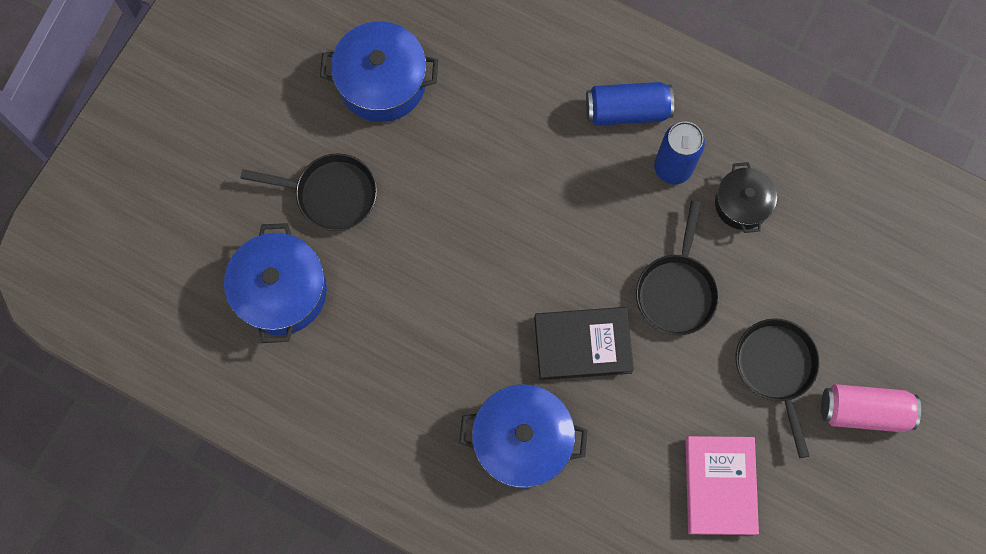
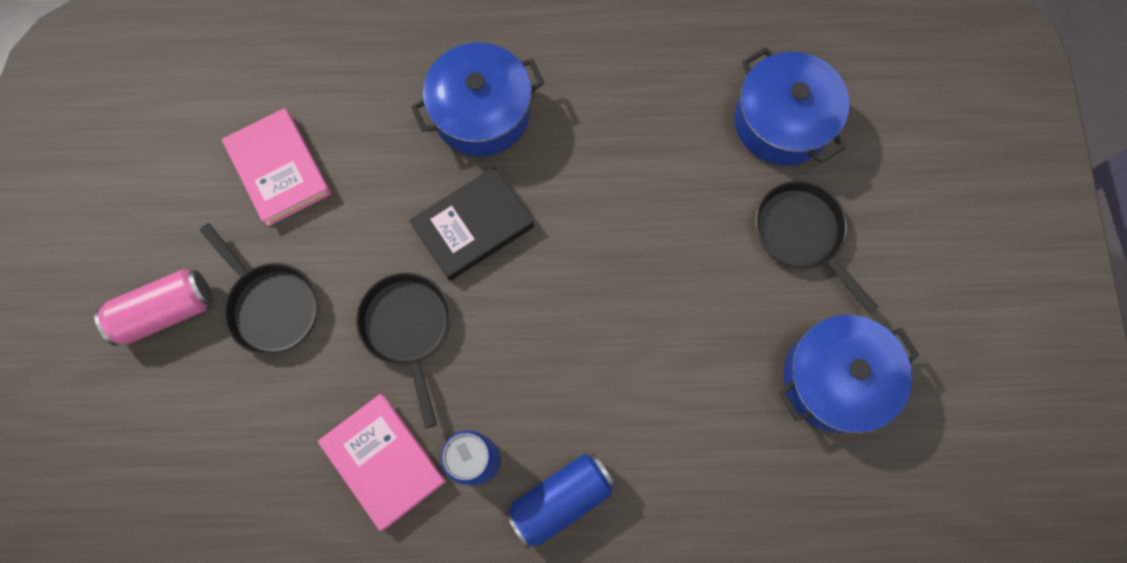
camera: 150 degrees right, 0 degrees up
black pan [240,153,377,231] -> black pan turned 75 degrees clockwise [755,181,878,314]
black pot [715,162,777,233] -> pink book [318,394,446,531]

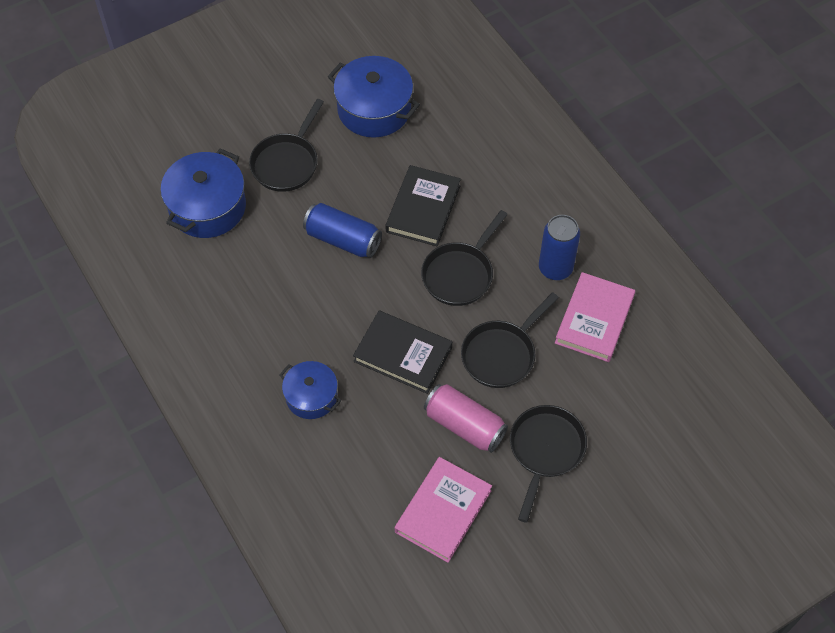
camera: 120 degrees left, 15 degrees down
pink can [94,269,212,346] -> pink can moved to [424,384,508,453]
blue pot [411,42,544,156] -> blue pot [279,361,341,419], size x0.62
blue can [505,453,615,549] -> blue can moved to [303,203,382,258]
none -> black book [385,165,461,246]
none -> black pan [421,210,508,306]

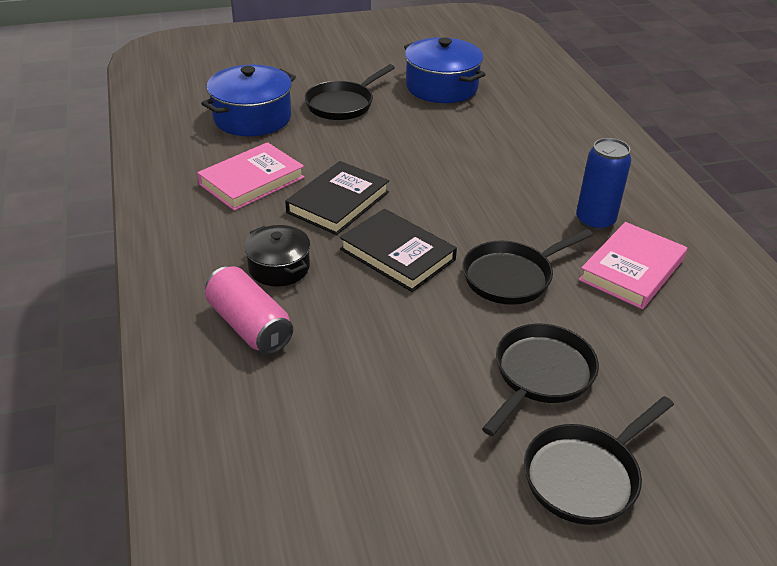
camera: 15 degrees right, 20 degrees down
blue pot [279,361,341,419] -> black pot [244,225,310,286]
blue can [303,203,382,258] -> none
black book [385,165,461,246] -> black book moved to [285,161,389,235]
pink book [395,457,492,563] -> pink book moved to [197,142,305,211]
black pan [421,210,508,306] -> black pan moved to [524,396,674,525]
pink can [424,384,508,453] -> pink can moved to [205,267,293,354]

